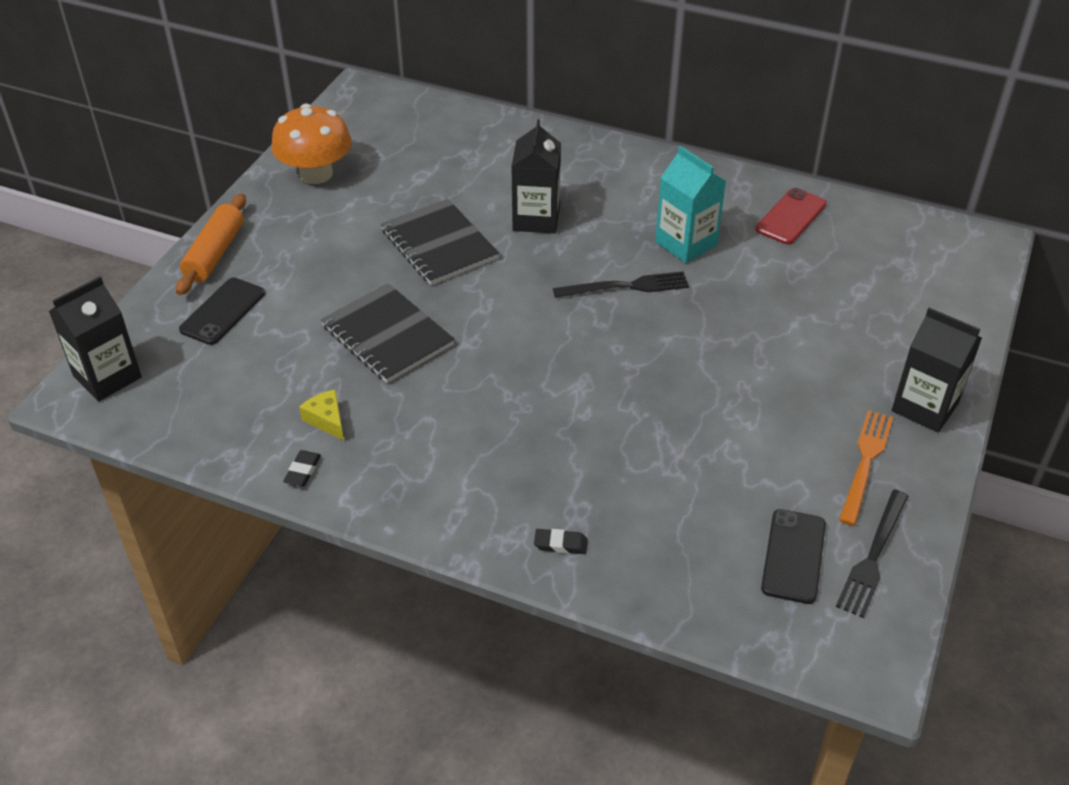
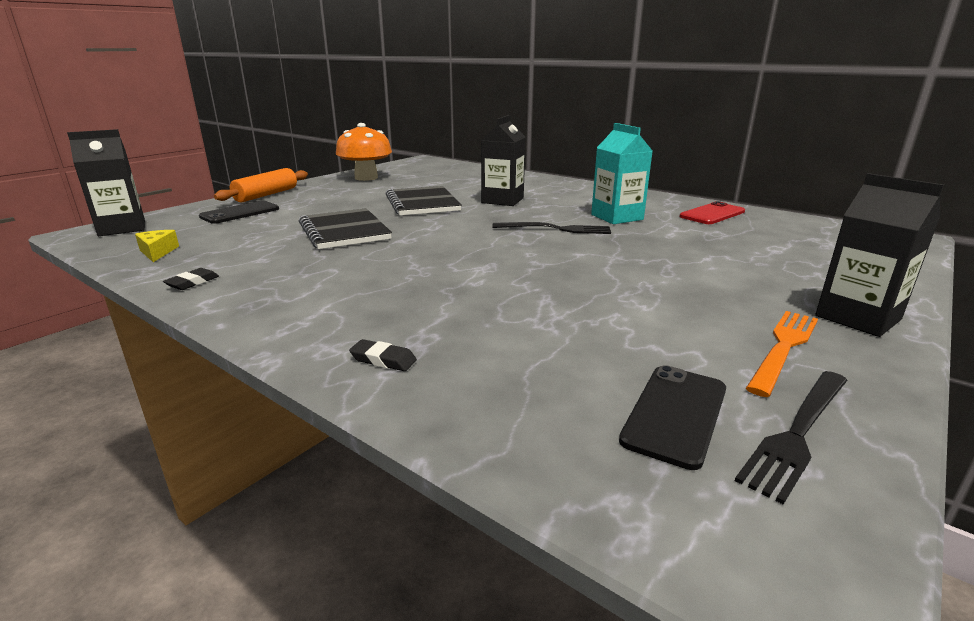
camera: 15 degrees right, 20 degrees down
yellow cheese [299,389,344,441] -> yellow cheese moved to [135,230,179,262]

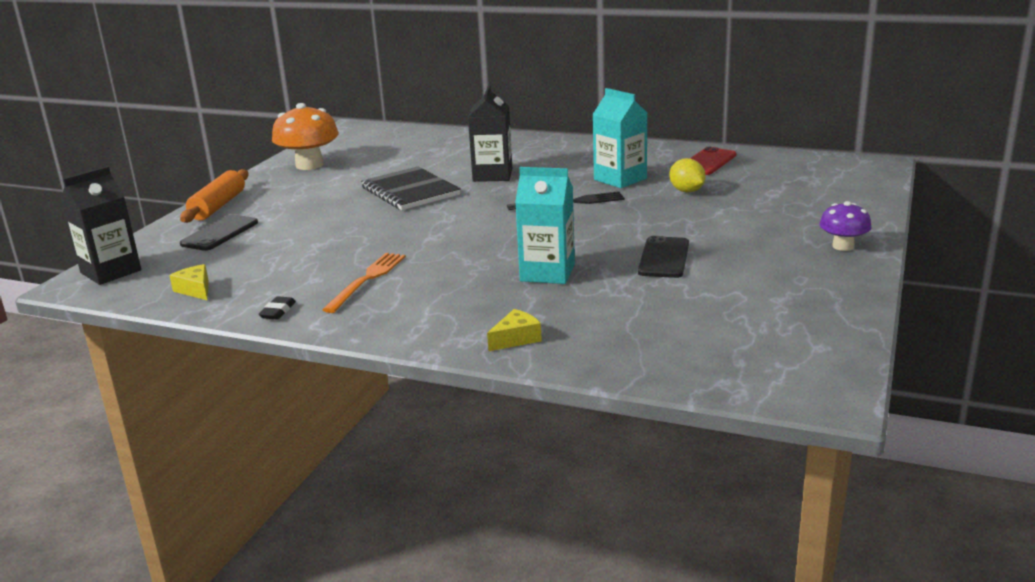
camera: 15 degrees left, 0 degrees up
black notebook [299,208,392,249] -> none
black eraser [349,339,417,371] -> yellow cheese [487,309,542,351]
black phone [619,365,726,470] -> black phone moved to [638,236,689,278]
black fork [735,371,848,505] -> none
orange fork [746,311,818,397] -> orange fork moved to [322,253,406,313]
black carton [815,173,944,337] -> purple mushroom [819,201,872,251]
none -> turquoise carton [515,167,575,284]
none -> yellow lemon [669,158,706,192]

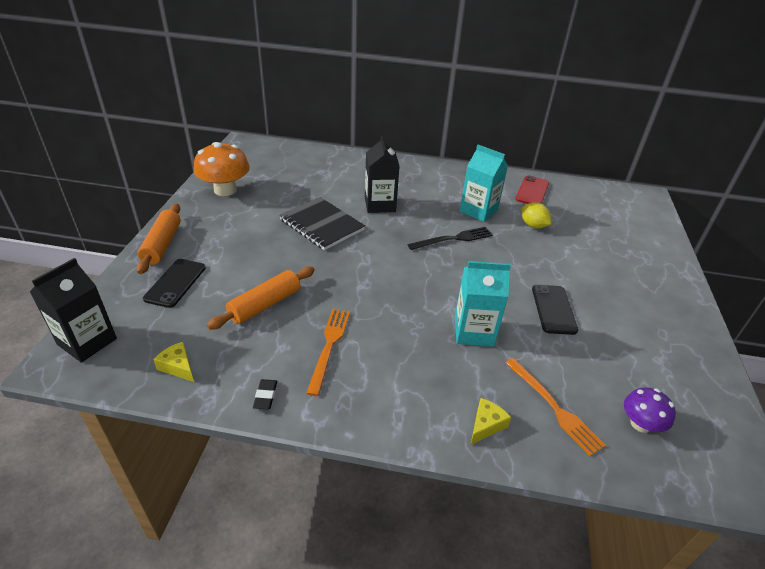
camera: 15 degrees left, 15 degrees up
purple mushroom [819,201,872,251] -> purple mushroom moved to [624,387,676,433]
none -> orange rolling pin [207,267,315,330]
none -> orange fork [505,358,606,456]

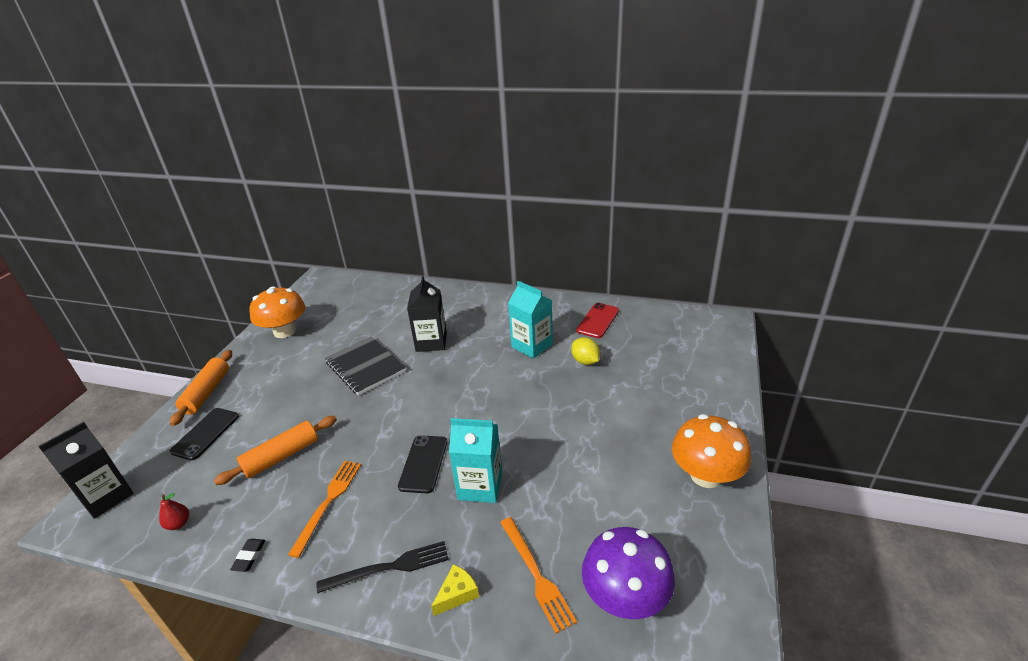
camera: 10 degrees right, 5 degrees down
yellow cheese [153,342,194,382] -> red pear [159,493,189,530]
black fork [407,227,493,250] -> black fork moved to [316,541,449,594]
black phone [532,285,578,335] -> black phone moved to [398,435,447,493]
purple mushroom [624,387,676,433] -> purple mushroom [582,527,675,619], size x1.74
none -> orange mushroom [672,414,751,488]

